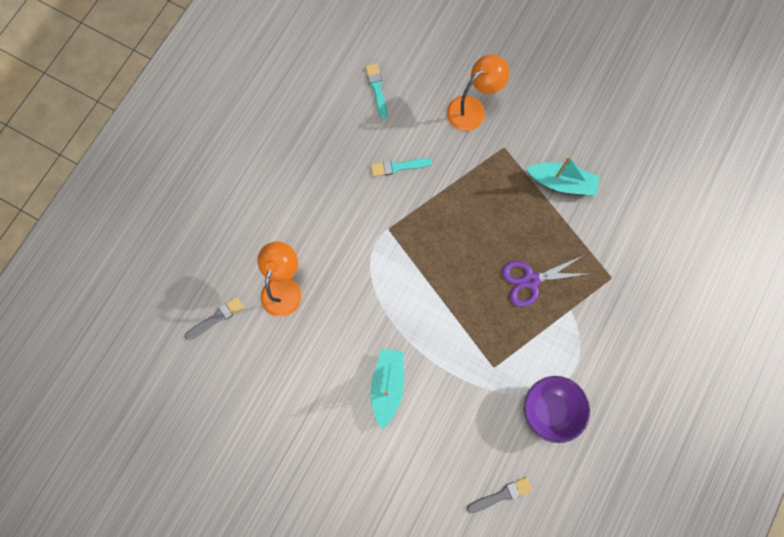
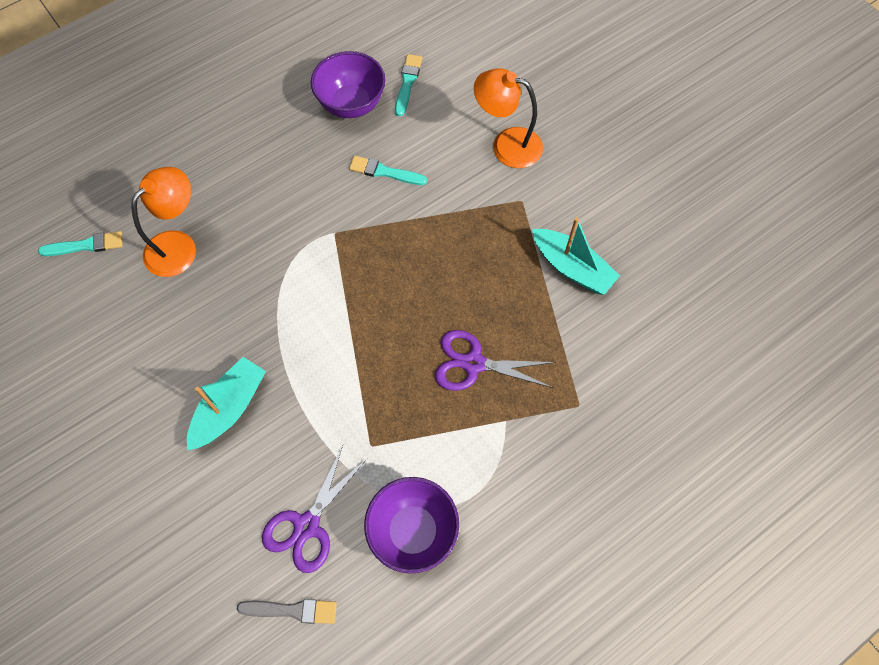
camera: 25 degrees right, 10 degrees down
grey brush [185,297,244,340] -> turquoise brush [38,231,122,256]
orange lamp [447,55,509,131] -> orange lamp turned 150 degrees counterclockwise [474,68,543,168]
none -> purple scissors [262,445,367,573]
none -> purple bowl [311,51,386,118]

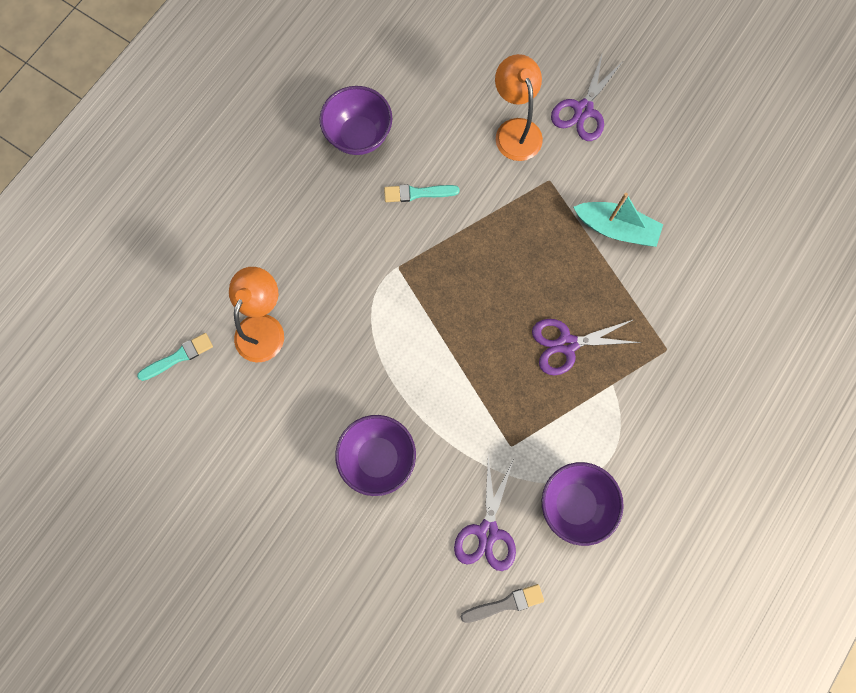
camera: 20 degrees left, 10 degrees up
turquoise boat [187,357,266,451] -> purple bowl [335,415,416,496]
turquoise brush [395,54,422,116] -> none
orange lamp [474,68,543,168] -> orange lamp turned 75 degrees clockwise [495,54,543,161]
none -> purple scissors [551,52,622,141]

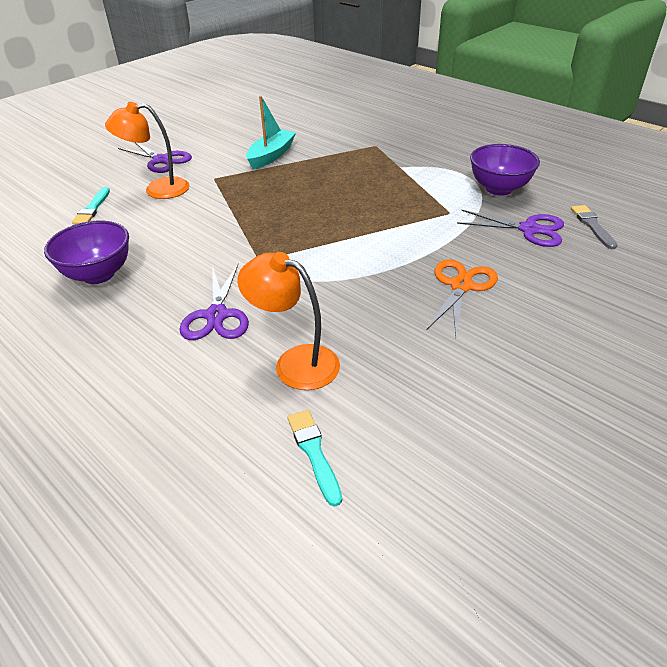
camera: 80 degrees left, 35 degrees down
purple bowl [335,415,416,496] -> orange scissors [427,259,498,335]
turquoise brush [384,184,460,202] -> turquoise brush moved to [72,187,110,225]
purple scissors [532,319,641,375] -> purple scissors moved to [179,264,249,340]

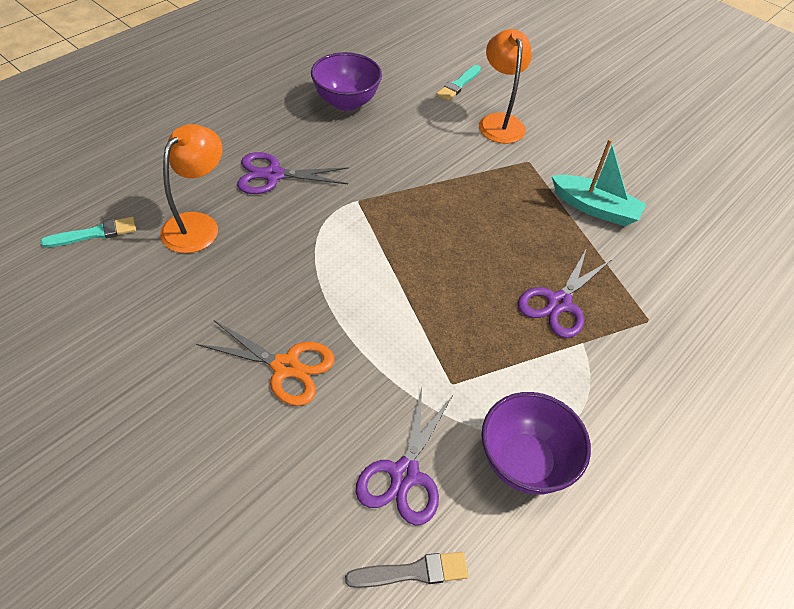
camera: 85 degrees right, 10 degrees up
turquoise brush [72,187,110,225] -> turquoise brush turned 60 degrees counterclockwise [436,65,481,101]
purple scissors [118,143,192,173] -> purple scissors moved to [518,248,611,338]

